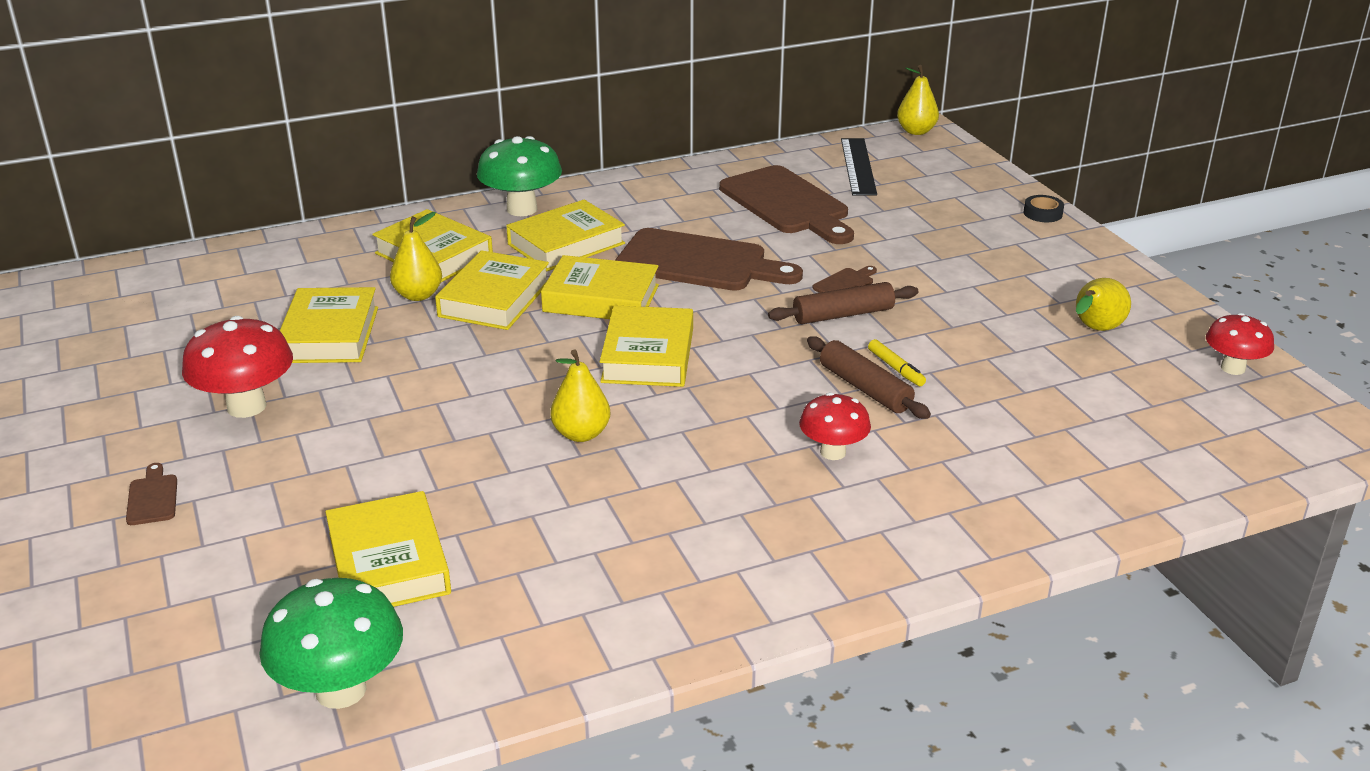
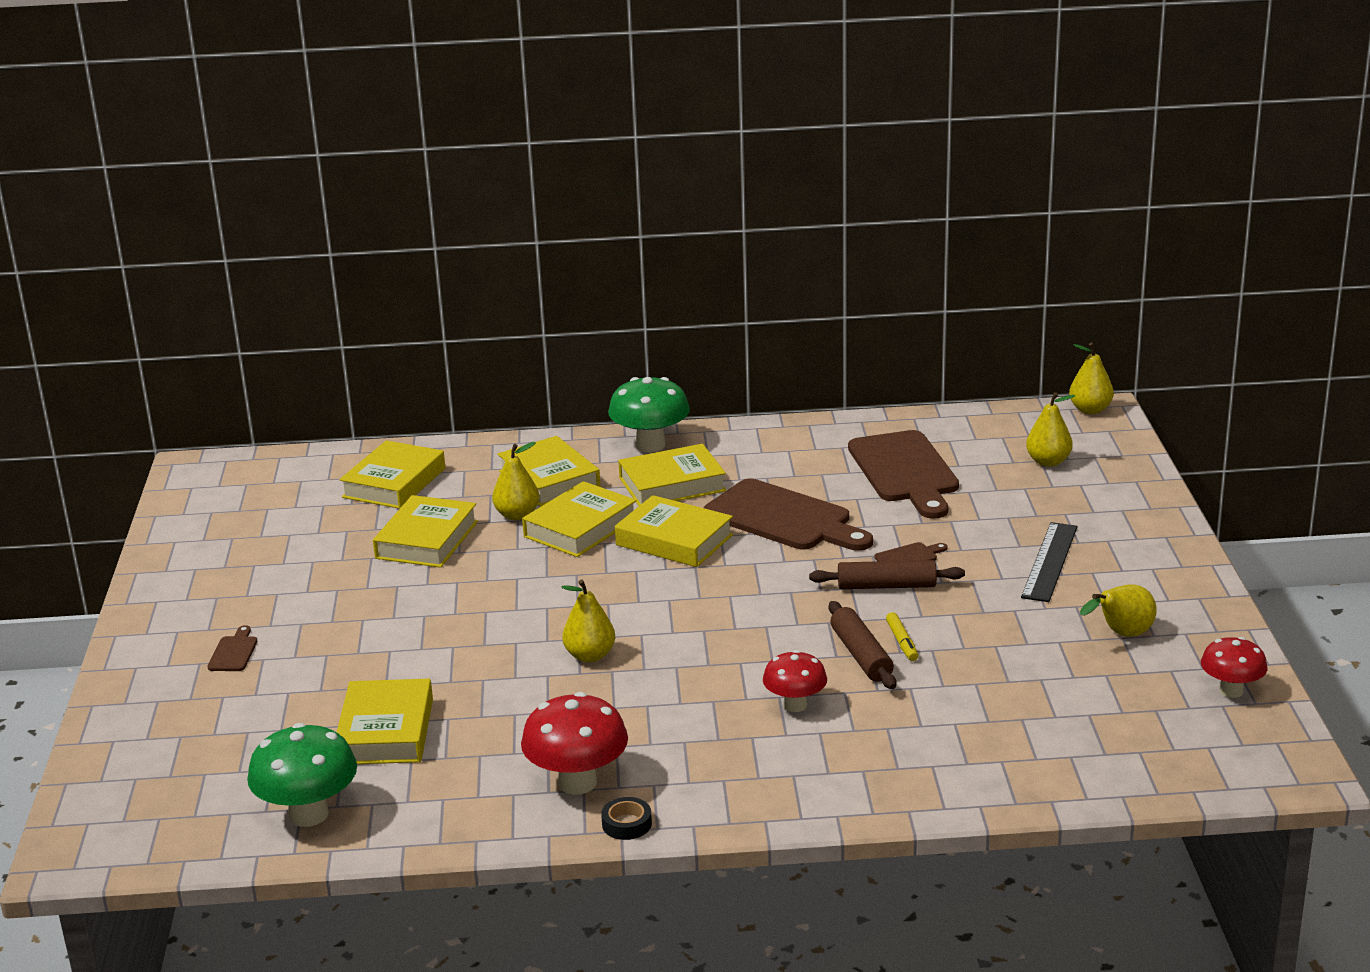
camera: 20 degrees right, 5 degrees down
red mushroom [182,316,293,418] -> red mushroom moved to [521,692,628,795]
yellow book [600,305,693,387] -> yellow book moved to [340,440,445,509]
black ruler [841,138,877,196] -> black ruler moved to [1021,522,1078,602]
black tape [1023,195,1064,222] -> black tape moved to [601,797,652,840]
none -> yellow pear [1026,392,1075,467]

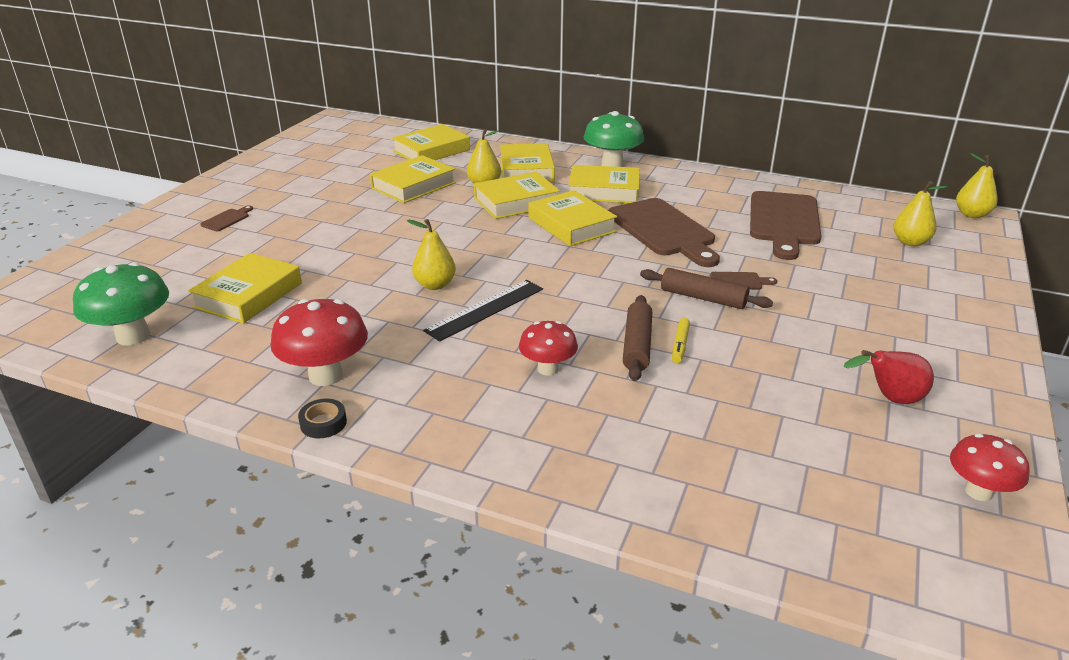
camera: 25 degrees right, 5 degrees up
black ruler [1021,522,1078,602] -> black ruler moved to [423,280,543,341]
yellow pear [1080,585,1157,637] -> red pear [844,350,934,404]

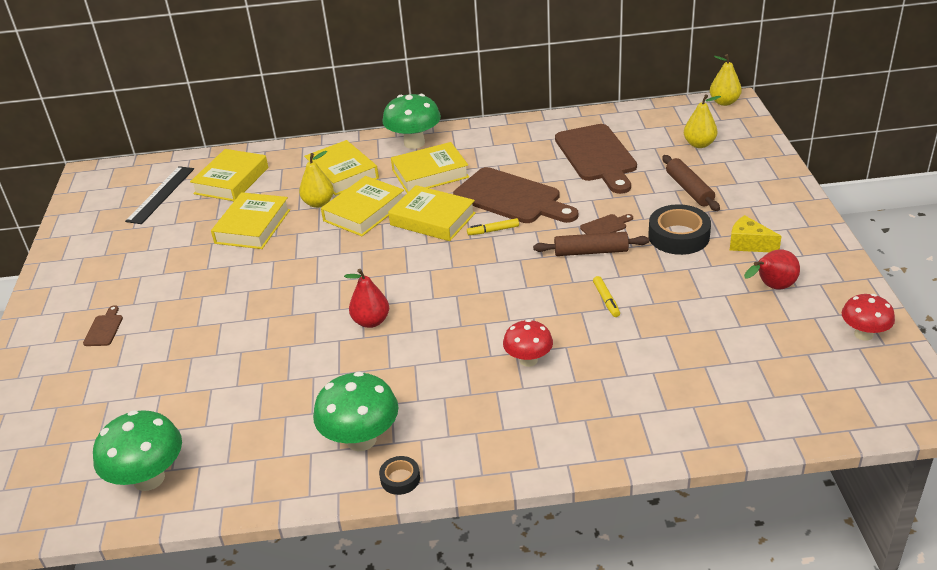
camera: 25 degrees left, 5 degrees up
yellow book [188,253,302,324] -> none
red mushroom [270,299,368,386] -> green mushroom [313,372,398,451]
yellow pear [407,219,456,290] -> red pear [344,269,389,328]
black ruler [423,280,543,341] -> black ruler moved to [125,166,194,224]
brown rolling pin [623,295,652,381] -> brown rolling pin moved to [662,155,720,211]
none -> yellow marker [467,218,519,235]
none -> black tape [648,204,711,255]
none -> yellow cheese [730,215,782,252]

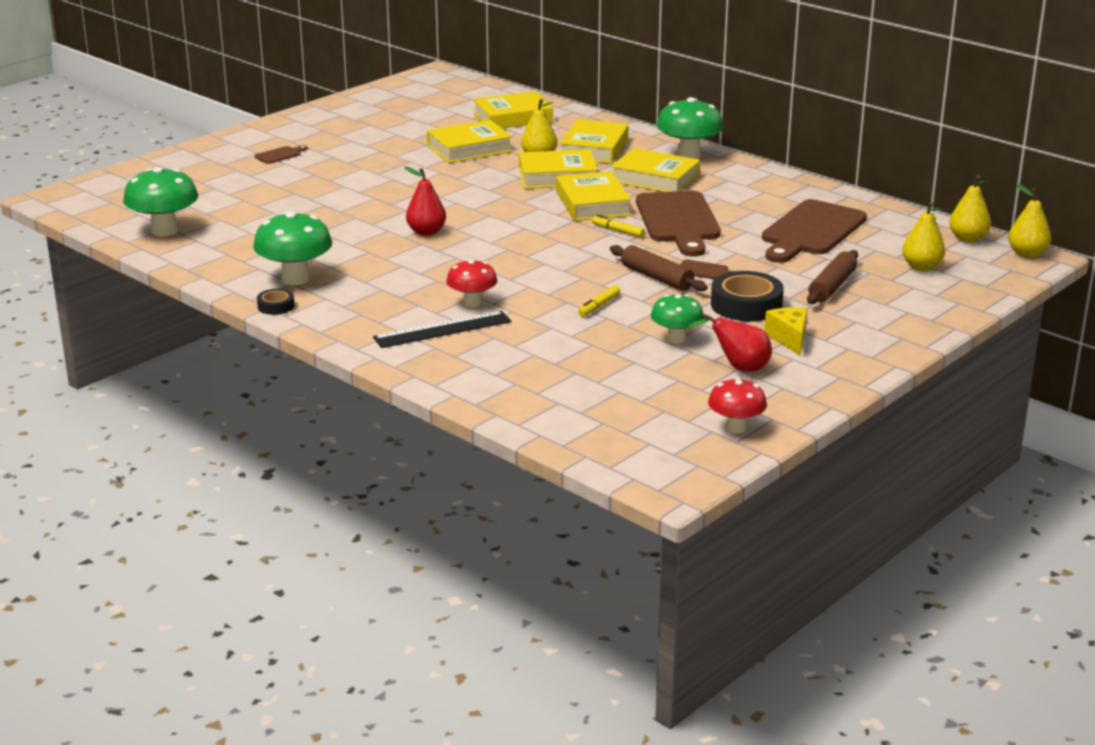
camera: 45 degrees right, 10 degrees down
black ruler [125,166,194,224] -> black ruler moved to [373,311,511,348]
none -> green mushroom [651,294,704,344]
none -> yellow pear [949,175,991,242]

